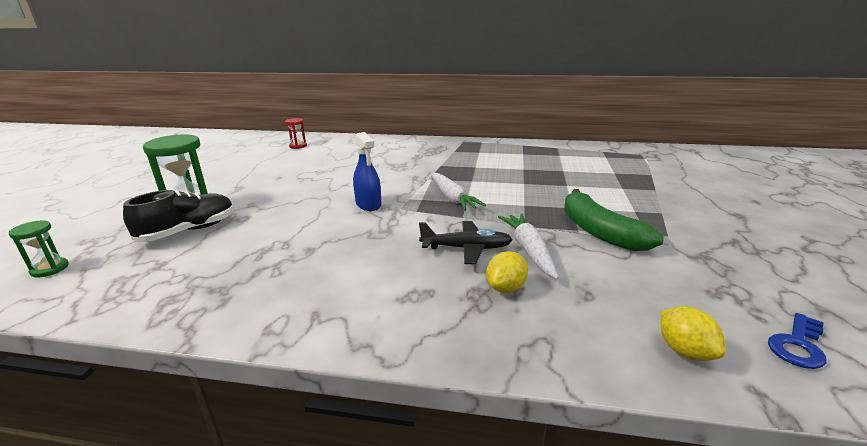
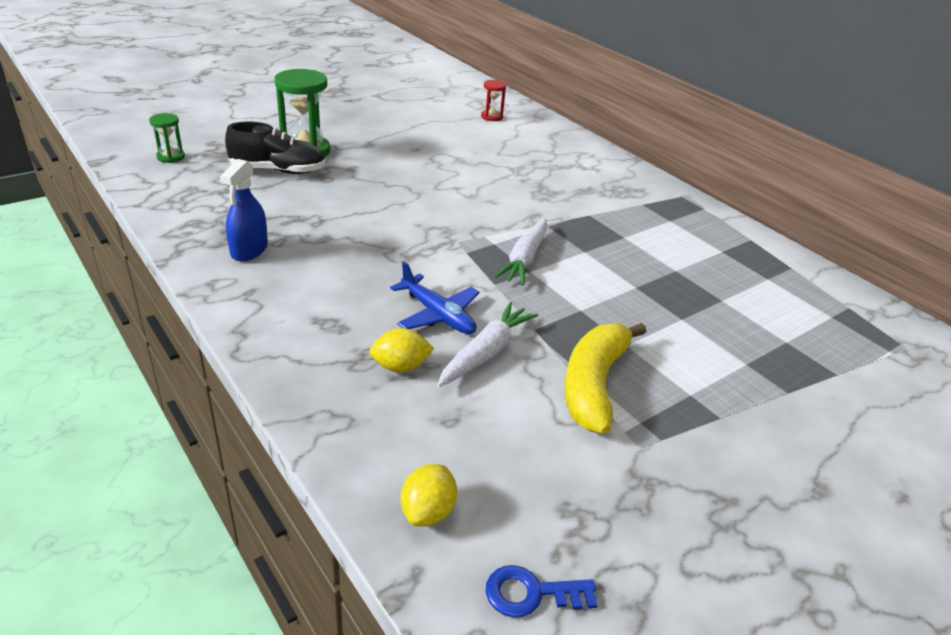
camera: 40 degrees right, 10 degrees up
blue spray bottle [353,132,381,211] -> blue spray bottle moved to [220,159,268,261]
black plane [419,221,513,264] -> blue plane [390,262,480,334]
green banana [564,189,664,251] -> yellow banana [565,323,646,434]

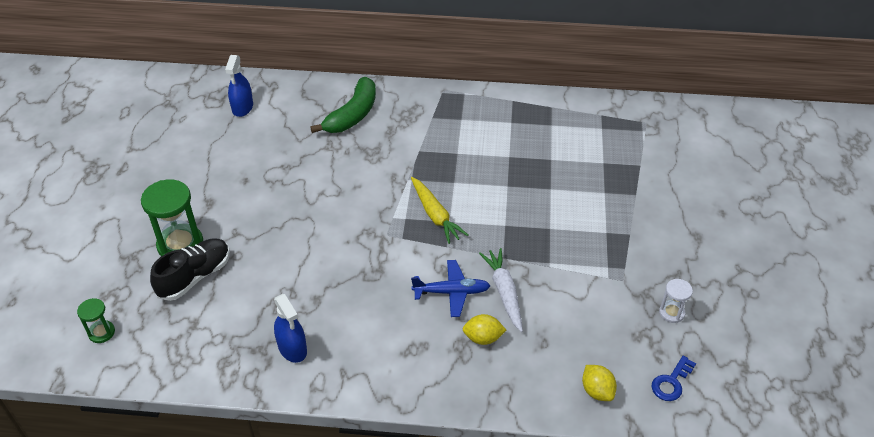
camera: 45 degrees left, 10 degrees up
yellow lemon [369,328,434,372] -> yellow lemon turned 60 degrees clockwise [463,314,506,345]
red hourglass [481,80,506,121] -> blue spray bottle [225,55,253,117]
white carrot [494,218,548,285] -> yellow carrot [411,177,468,244]
yellow banana [565,323,646,434] -> none
none -> green banana [310,77,376,133]
none -> white hourglass [659,279,693,323]

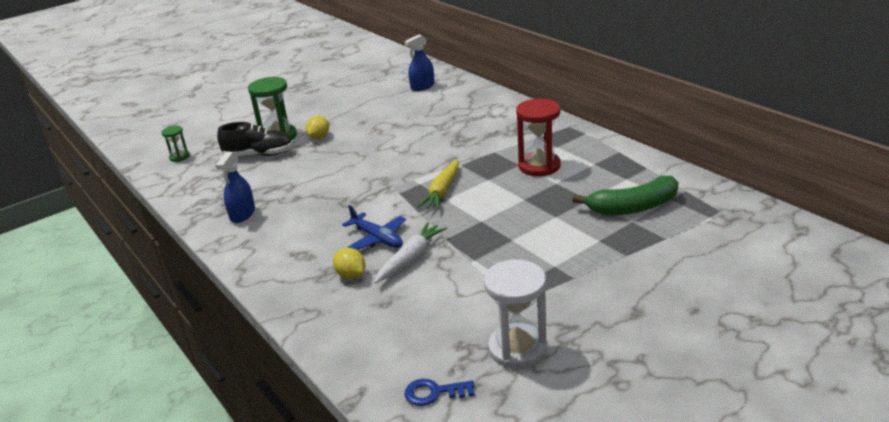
camera: 50 degrees right, 15 degrees down
green banana [310,77,376,133] -> green banana moved to [572,176,679,215]
yellow lemon [582,365,617,401] -> yellow lemon moved to [306,116,329,139]
white hourglass [659,279,693,323] -> white hourglass [484,260,547,369], size x1.92
none -> red hourglass [516,99,561,176]

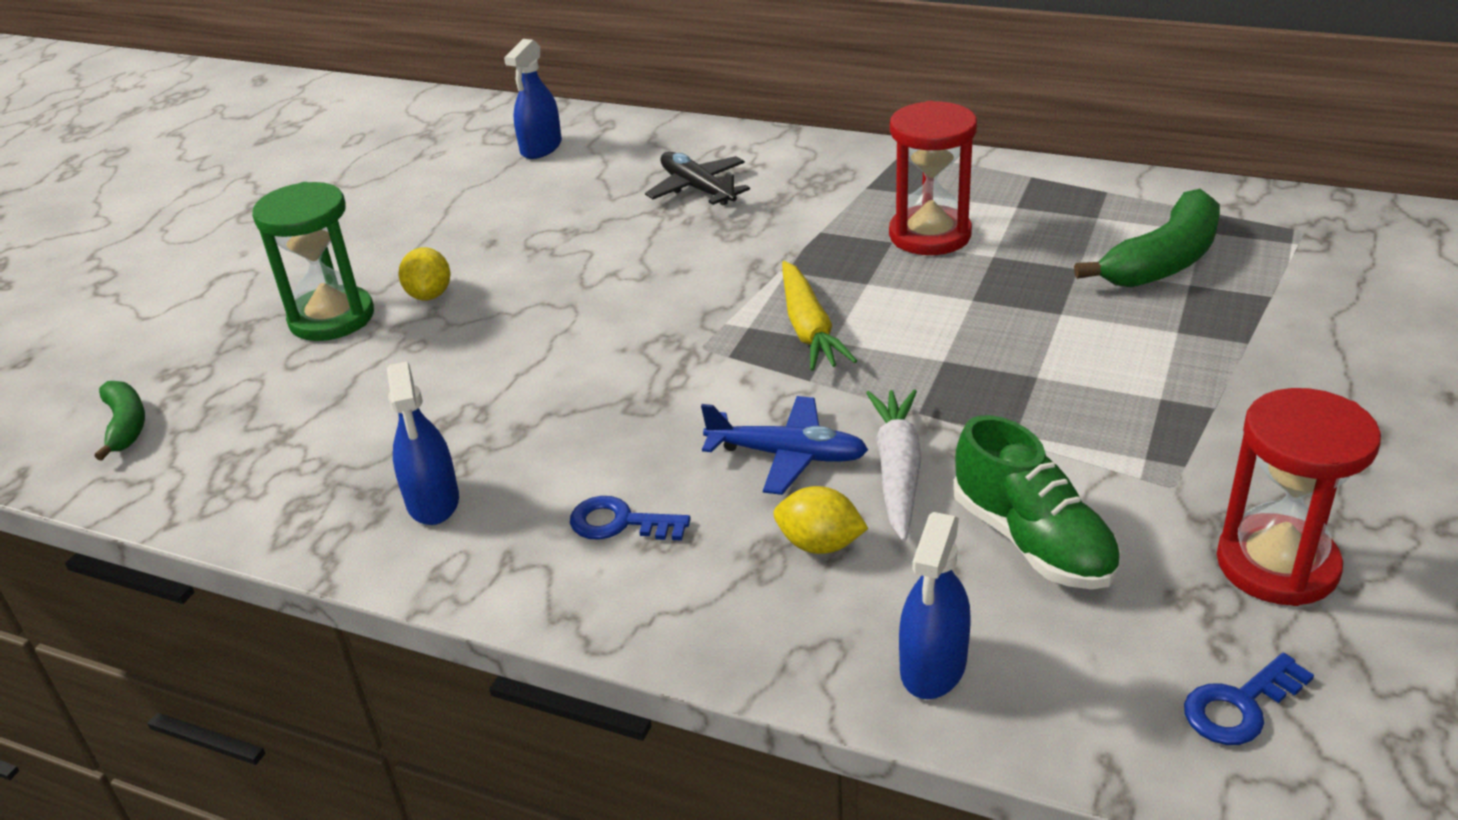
camera: 30 degrees left, 5 degrees up
green hourglass [161,126,190,162] -> green banana [95,381,145,461]
black shoe [217,122,293,156] -> none
white hourglass [484,260,547,369] -> red hourglass [1217,388,1381,606]
none -> blue key [570,496,691,541]
none -> black plane [645,152,750,206]
none -> blue spray bottle [899,512,971,699]
none -> green shoe [953,415,1121,589]

